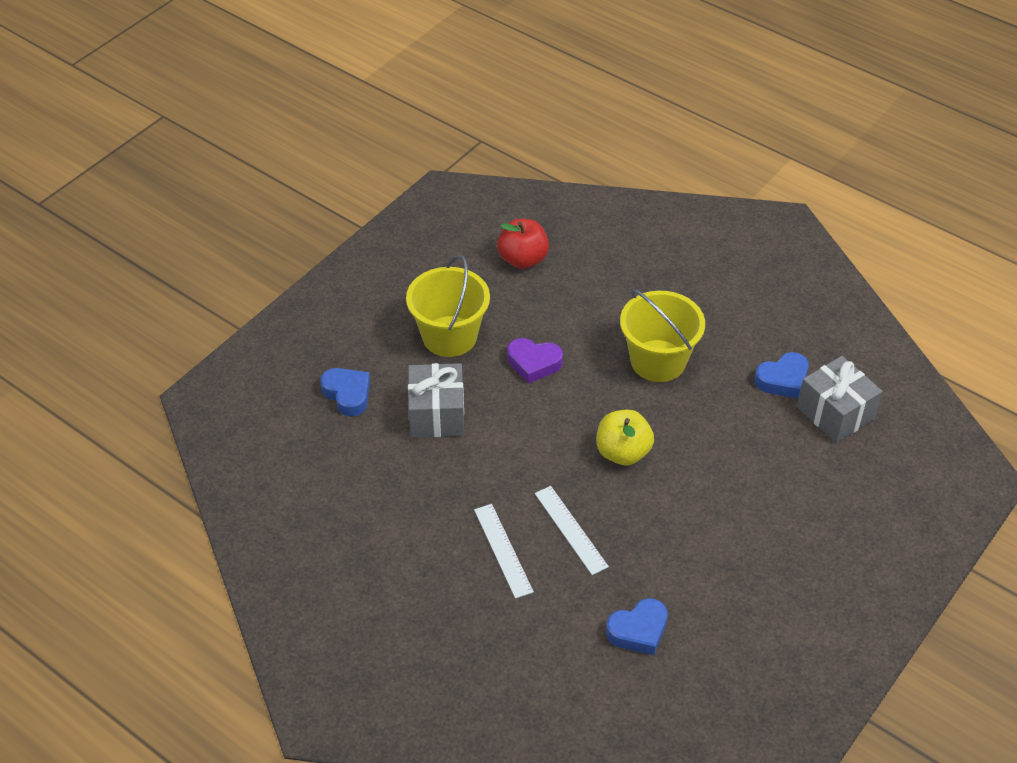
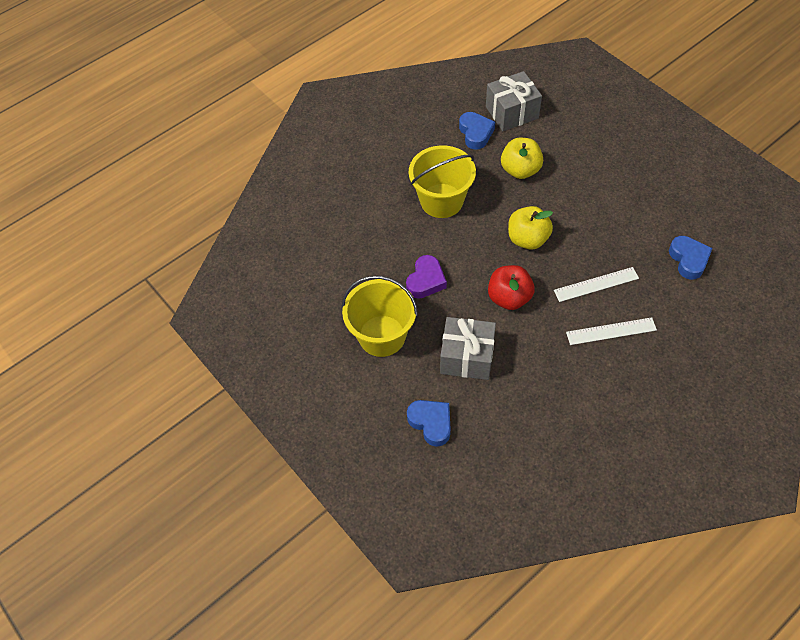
camera: 75 degrees left, 10 degrees up
blue heart [320,368,370,417] -> blue heart turned 75 degrees clockwise [407,400,451,447]
red apple [497,219,549,269] -> red apple moved to [488,265,535,310]
none -> yellow apple [501,138,543,179]

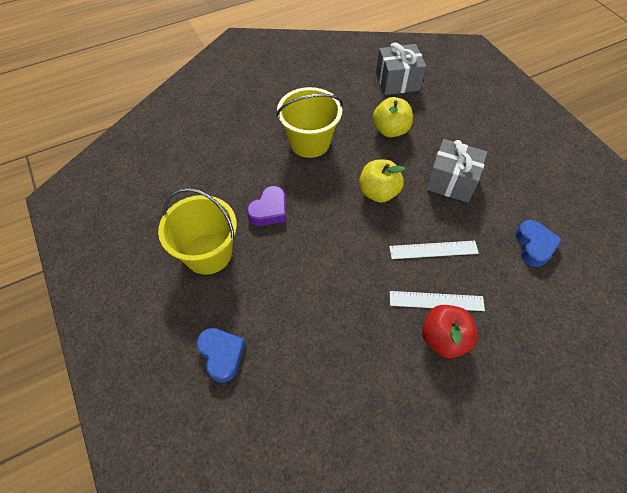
camera: 10 degrees right, 0 degrees up
grey gift [440,317,496,380] -> grey gift moved to [426,139,487,203]
blue heart [459,112,495,150] -> none
red apple [488,265,535,310] -> red apple moved to [422,305,478,358]

